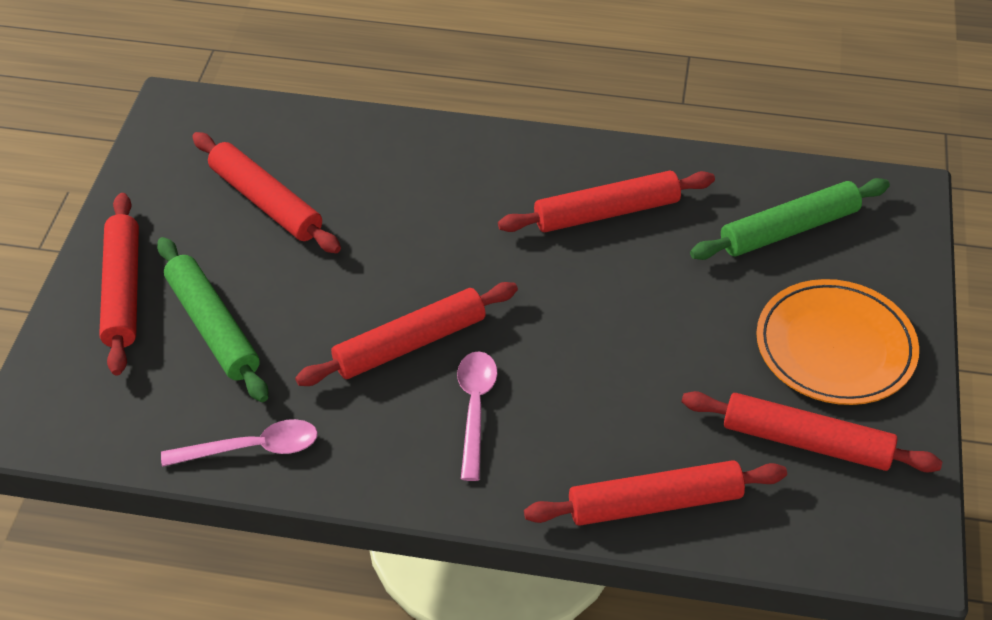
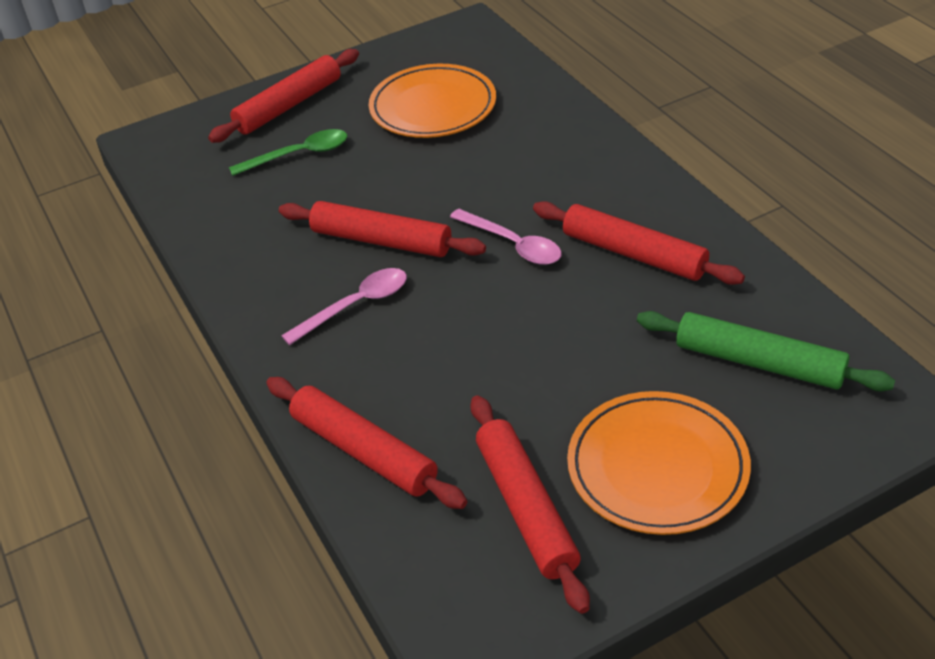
camera: 55 degrees right, 5 degrees down
green rolling pin [157,237,268,402] -> green spoon [229,129,347,176]
pink spoon [161,419,318,467] -> pink spoon moved to [450,209,562,265]
red rolling pin [192,132,341,253] -> orange plate [369,64,496,138]

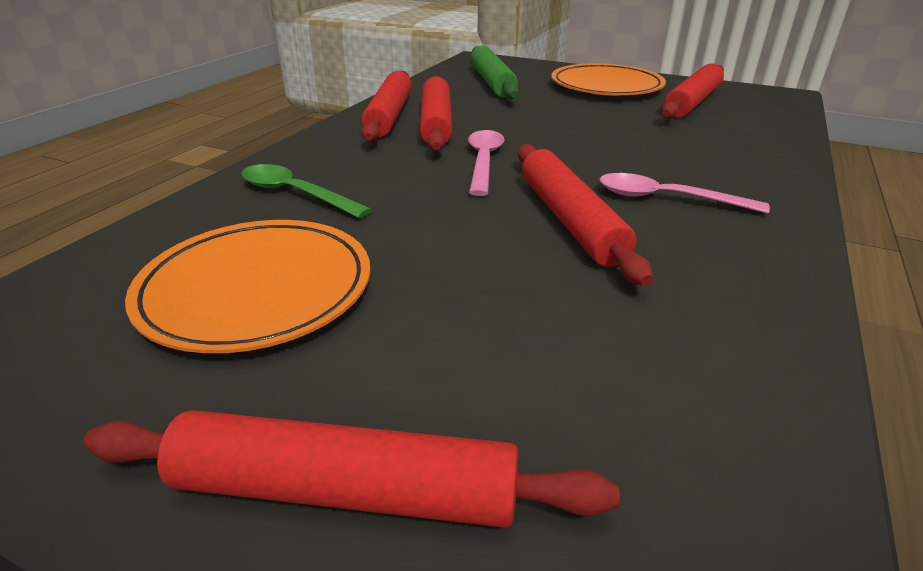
camera: 130 degrees left, 10 degrees down
green spoon [229,129,347,176] -> green spoon moved to [242,164,372,218]
red rolling pin [266,377,467,509] -> red rolling pin moved to [361,71,412,142]

